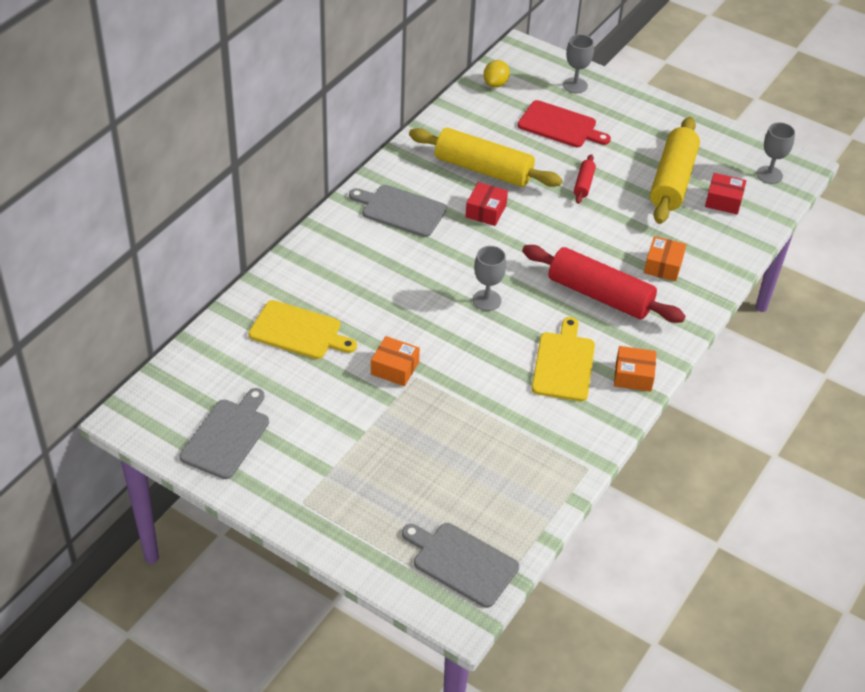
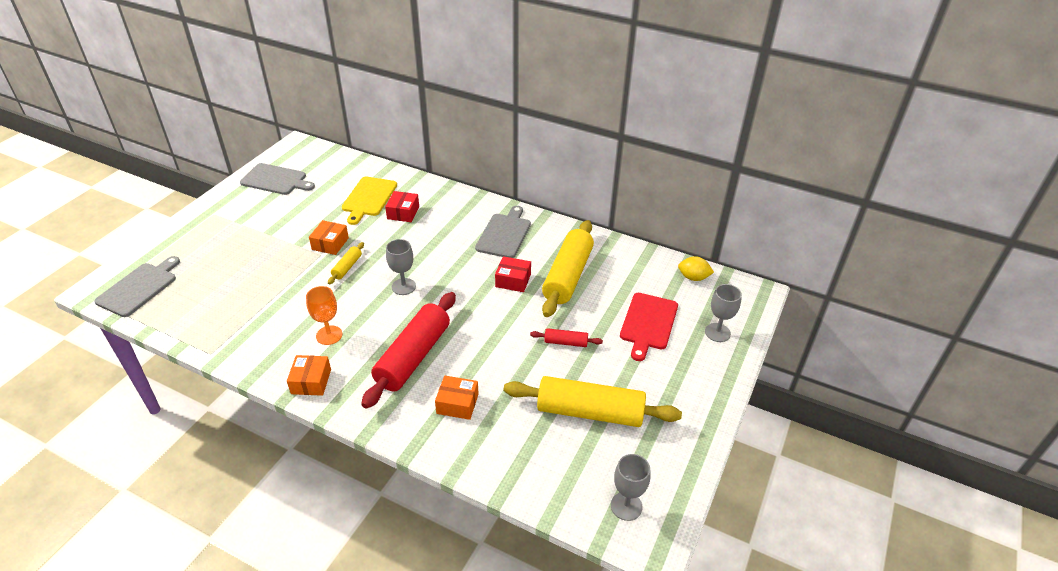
camera: 85 degrees right, 5 degrees down
yellow cutting board [532,317,595,401] -> orange goblet [306,286,342,345]
red box [705,173,746,214] -> red box moved to [385,191,419,222]
none -> yellow rolling pin [328,242,364,284]

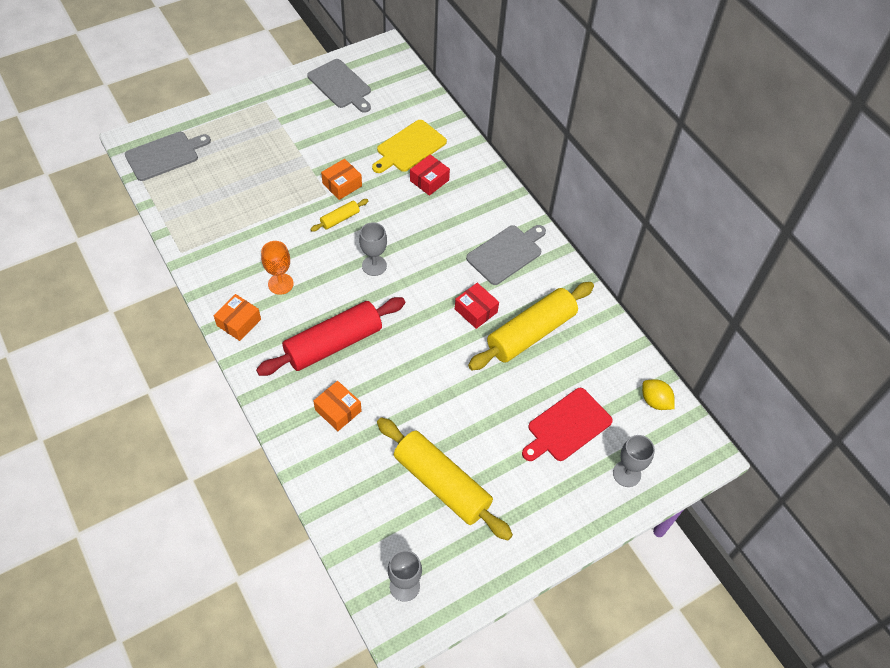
camera: 30 degrees right, 15 degrees up
red rolling pin [530,328,603,347] -> none

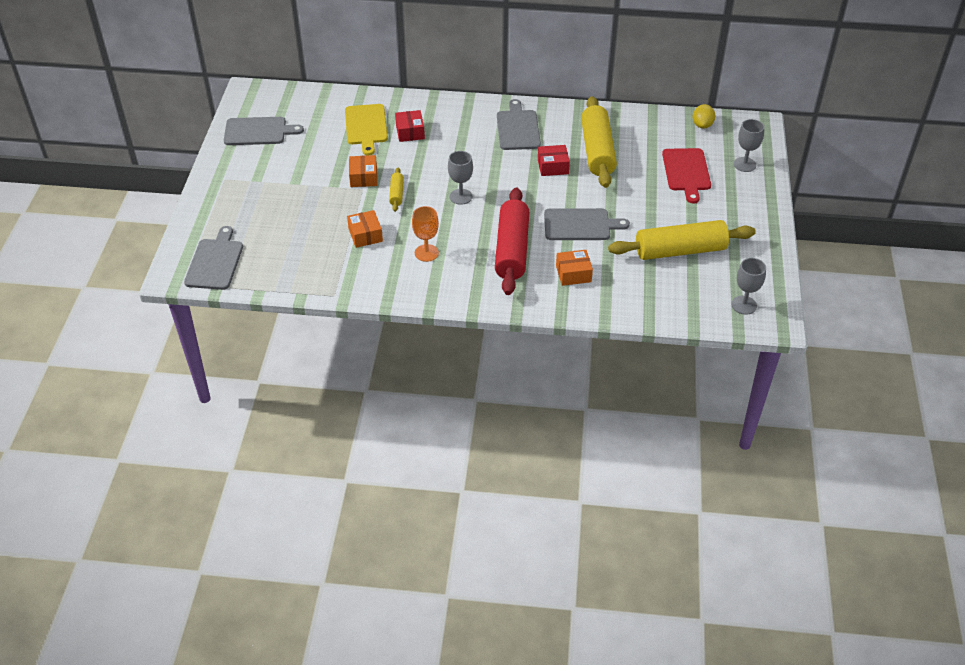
camera: 50 degrees left, 10 degrees down
orange box [214,294,261,341] -> orange box moved to [347,210,383,248]
yellow lemon [642,379,675,410] -> yellow lemon turned 75 degrees counterclockwise [693,104,715,129]
none -> grey cutting board [544,208,630,240]

